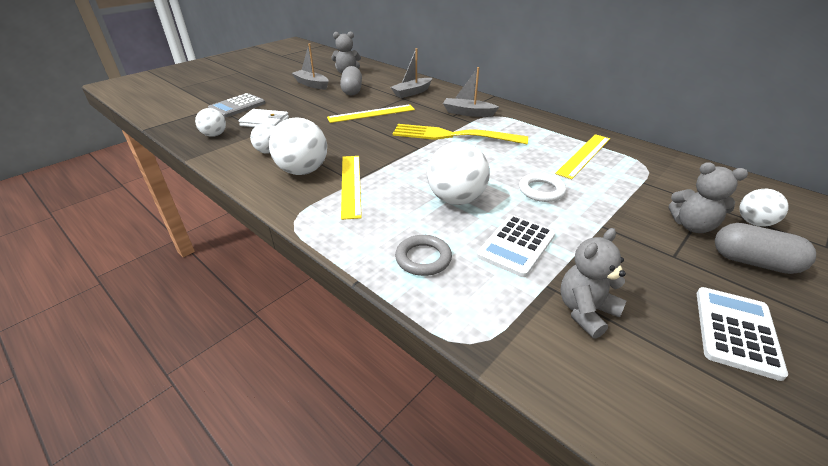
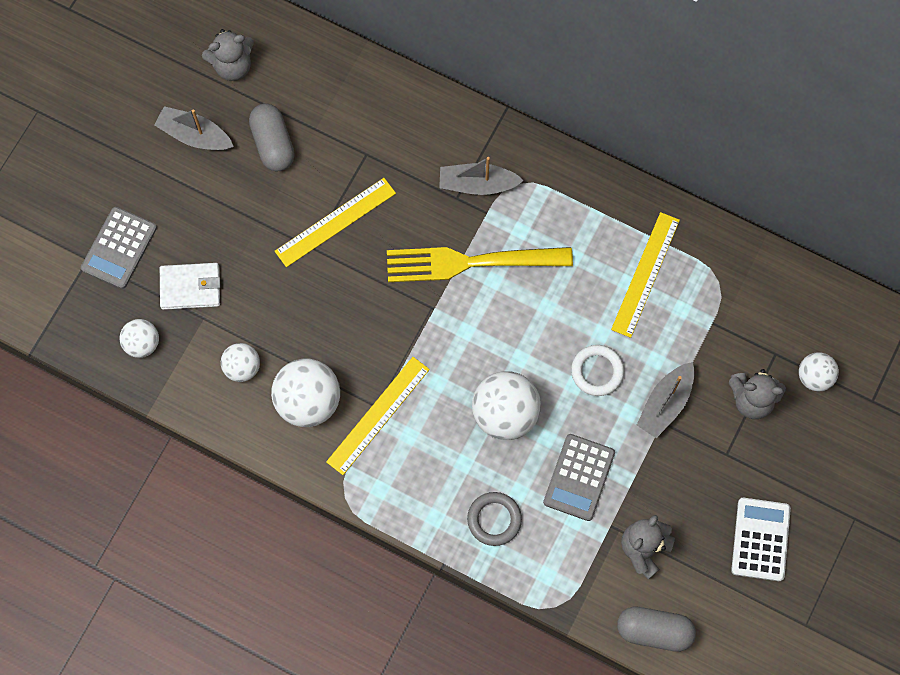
camera: 15 degrees left, 35 degrees up
yellow ruler [341,156,362,220] -> yellow ruler turned 60 degrees clockwise [326,357,430,475]
grey boat [390,48,432,98] -> grey boat moved to [637,362,695,438]
white calculator [477,215,555,277] -> grey calculator [543,434,615,521]
grey capsule [715,223,816,274] -> grey capsule moved to [617,607,696,652]

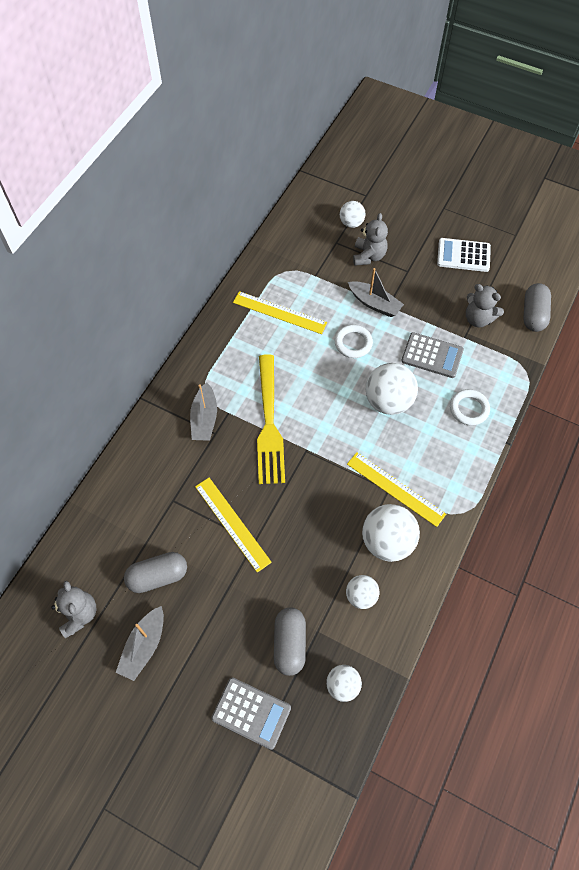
camera: 90 degrees left, 10 degrees down
white wallet [160,263,220,310] -> grey capsule [274,608,306,676]
grey ring [467,492,522,546] -> white ring [450,389,490,426]

